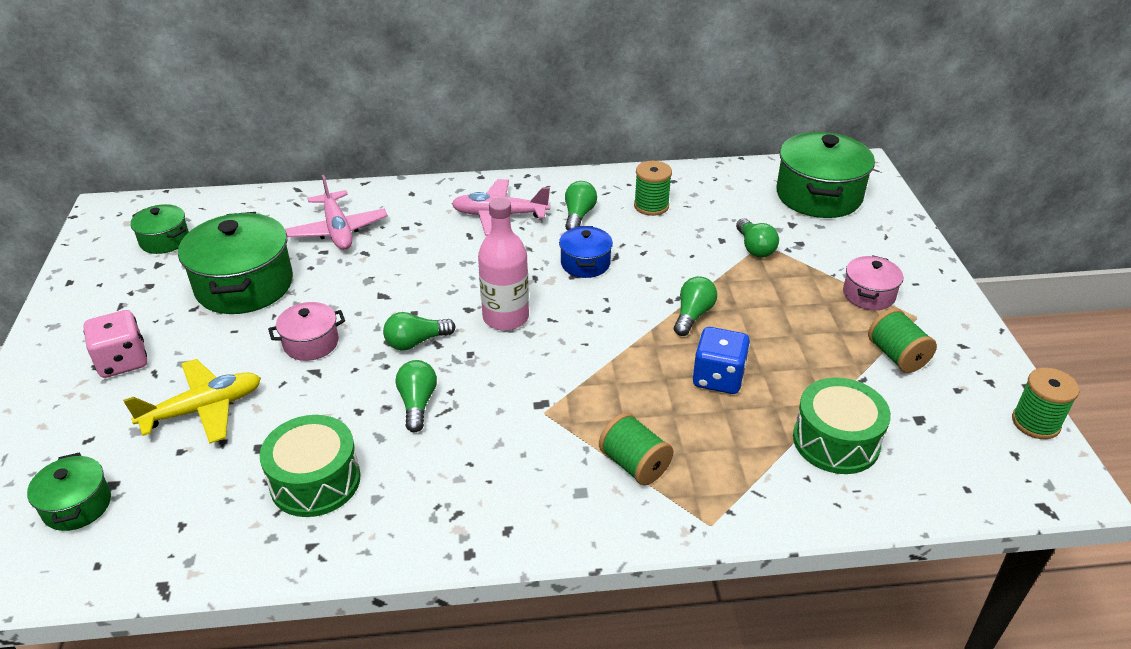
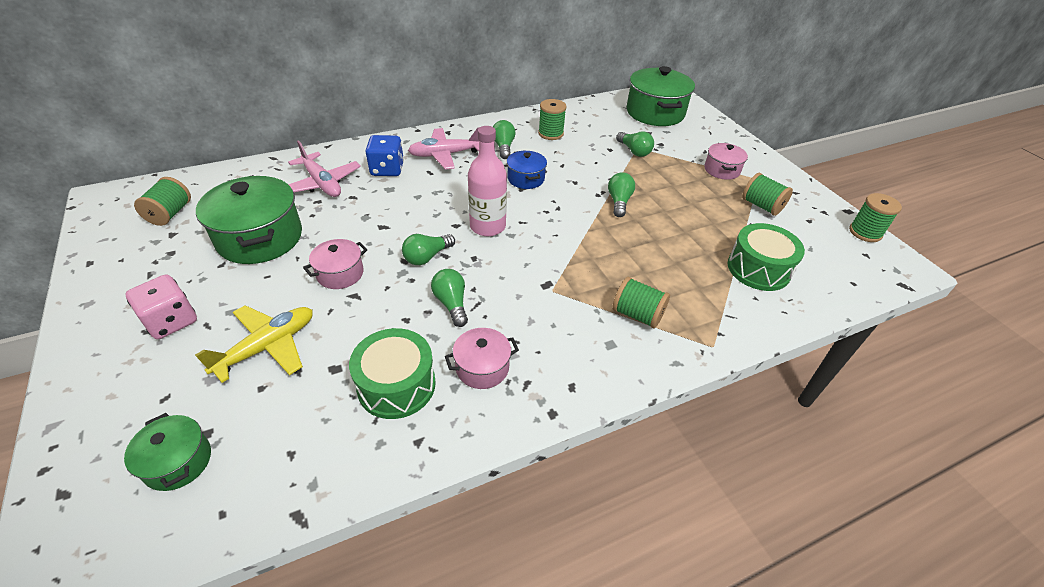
camera: 20 degrees left, 5 degrees up
green pot [130,204,189,254] -> green spool [134,177,191,226]
blue dice [693,327,750,394] -> blue dice moved to [365,135,404,176]
none -> pink pot [445,328,519,389]

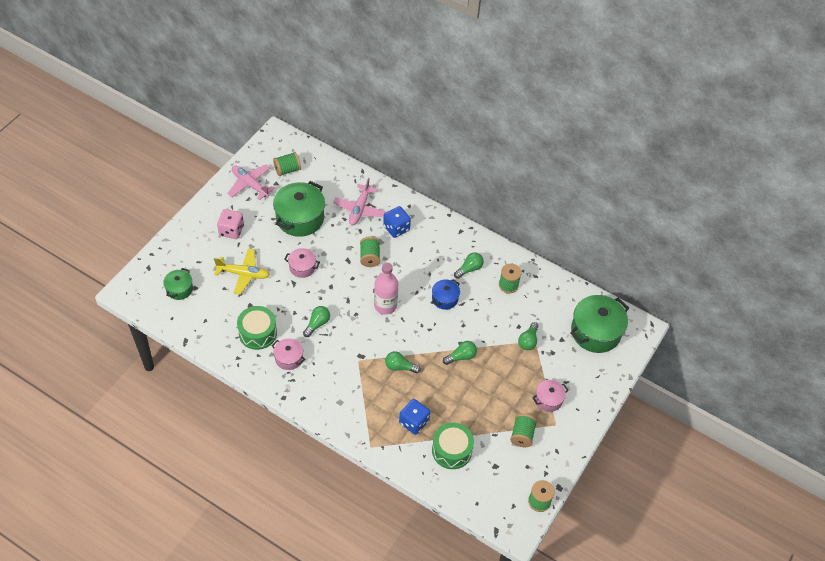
camera: 55 degrees right, 10 degrees up
green light bulb [402,234,455,265] -> green light bulb moved to [385,351,421,373]
pink plane [408,127,480,170] -> pink plane moved to [227,165,275,200]
green spool [612,277,670,328] -> green spool moved to [360,236,380,267]
none -> blue dice [399,399,430,435]

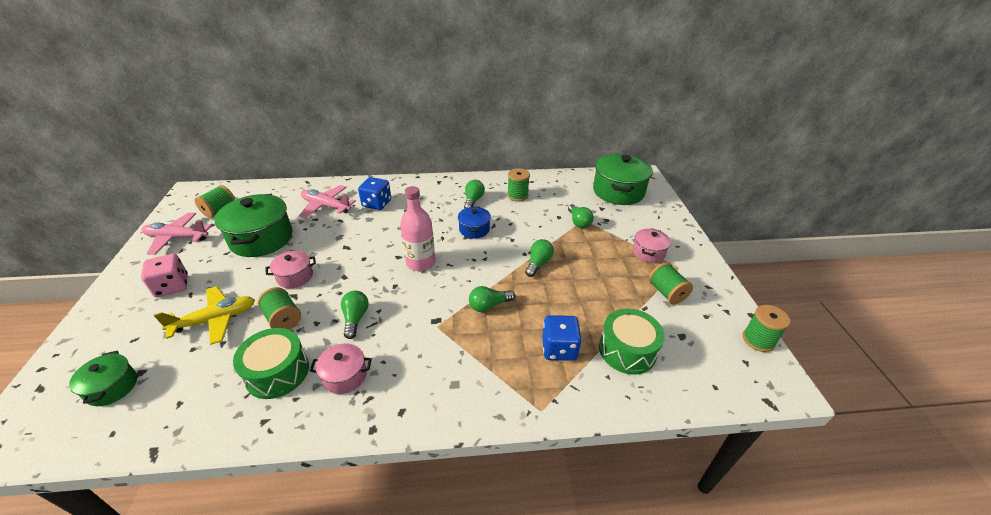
camera: 35 degrees left, 15 degrees down
pink plane [333,178,386,225] -> pink plane turned 135 degrees clockwise [299,185,356,218]
green spool [360,236,380,267] -> green spool moved to [257,287,301,330]

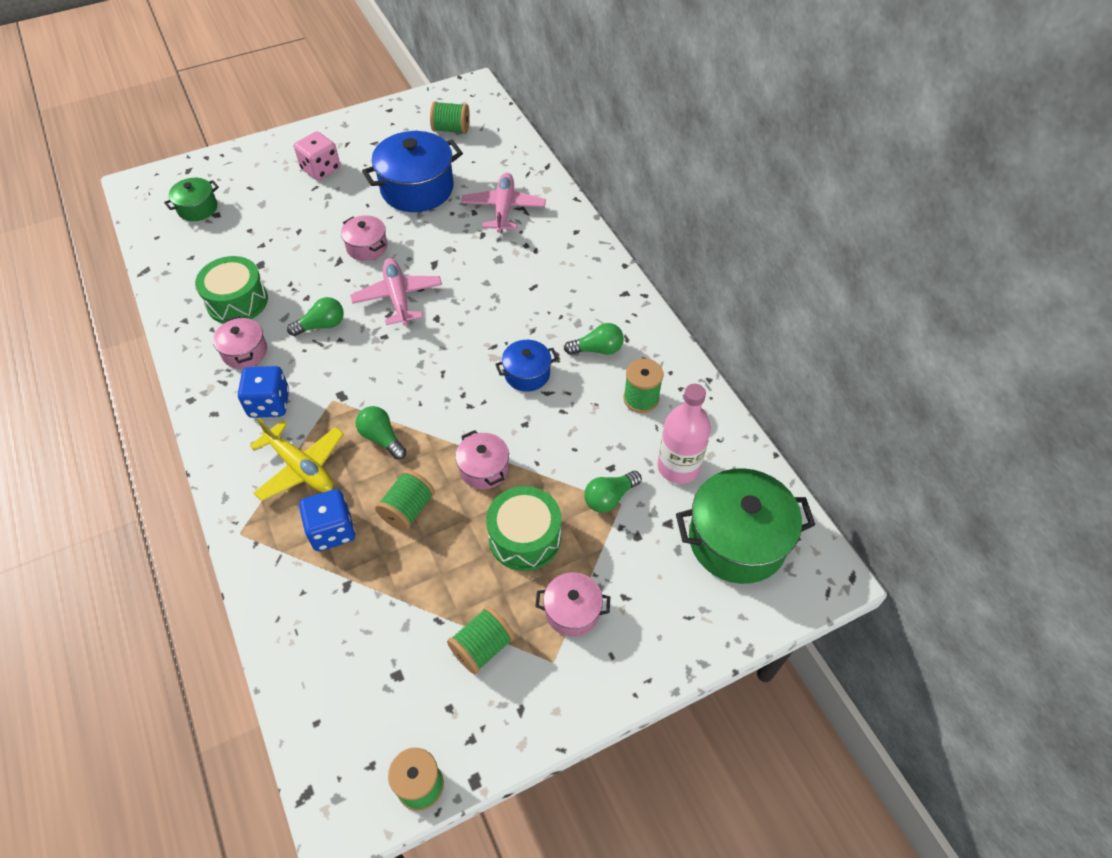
camera: 70 degrees right, 15 degrees up
pink plane [142,212,212,255] -> pink plane moved to [350,258,442,326]
yellow plane [154,286,255,345] -> yellow plane moved to [250,417,344,501]
green pot [215,194,293,257] -> blue pot [362,131,463,212]
green spool [257,287,301,330] -> green spool moved to [375,470,435,531]
blue dice [358,177,391,210] -> blue dice moved to [238,366,289,418]
pink bottle [400,186,435,271] -> pink bottle moved to [658,384,711,484]
green light bulb [525,239,554,277] -> pink pot [455,430,509,489]
green drum [599,308,665,375] -> green drum moved to [486,486,561,571]

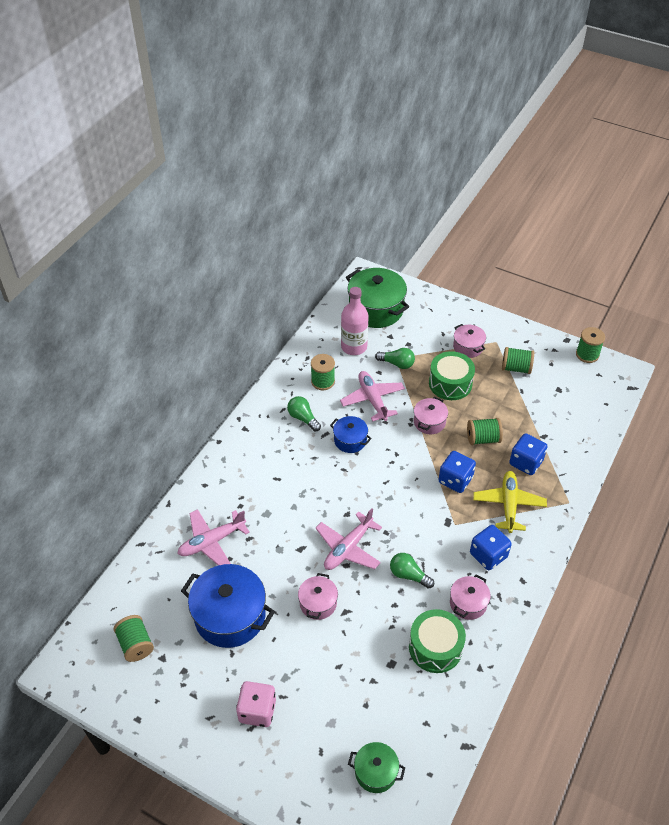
camera: 125 degrees left, 5 degrees down
green light bulb [356,406,407,460] -> blue dice [438,451,476,493]
none -> pink plane [340,371,405,421]

